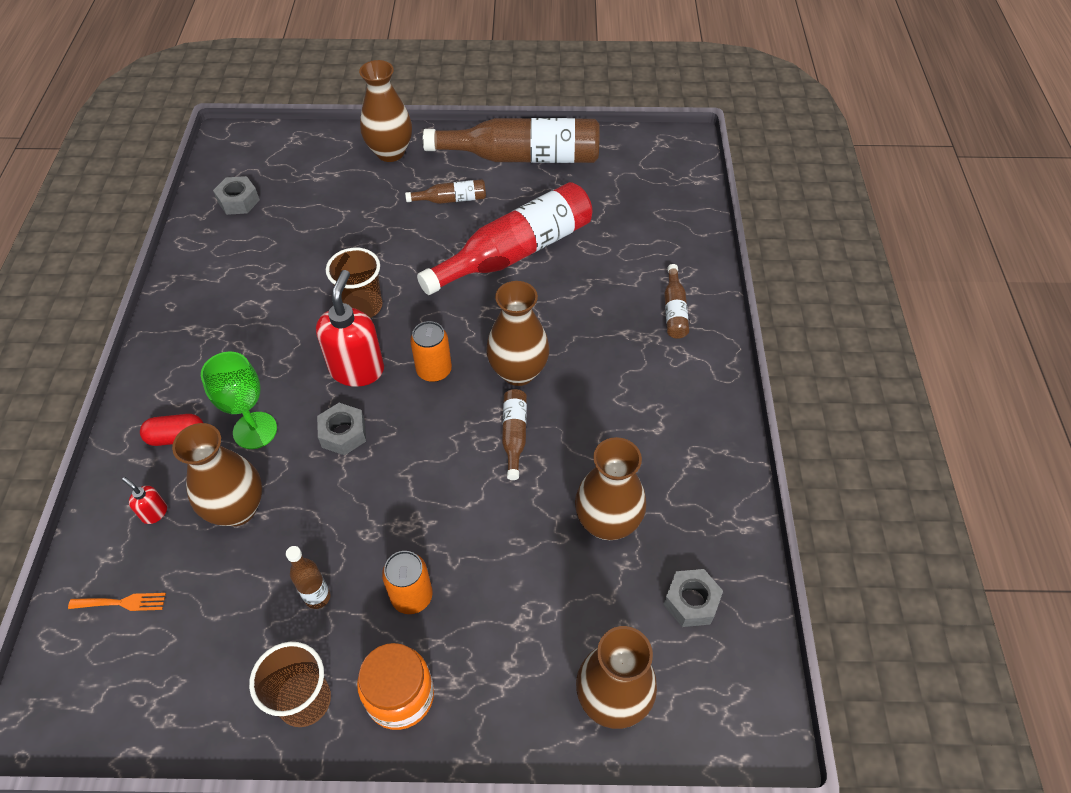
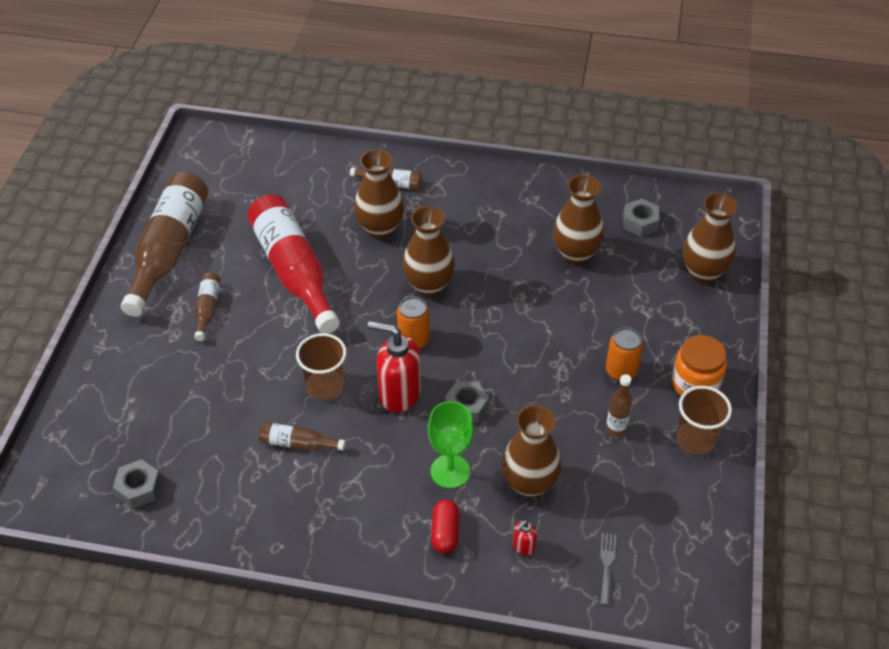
camera: 80 degrees left, 5 degrees down
orange fork [68,593,166,611] -> grey fork [600,533,616,605]
brown vase [359,60,412,162] -> brown vase moved to [354,149,404,239]
brown bottle [502,389,527,480] -> brown bottle moved to [258,422,345,451]

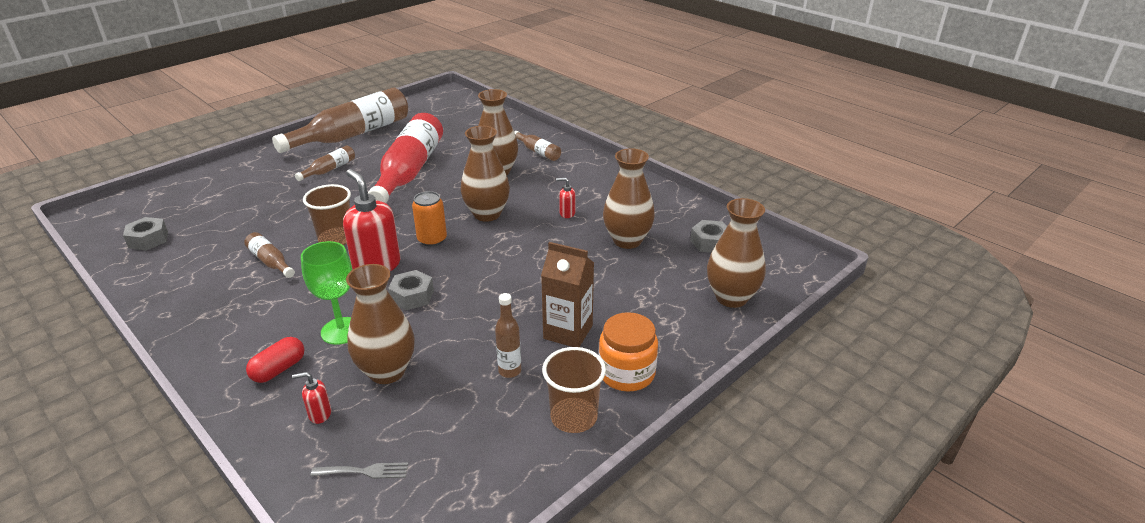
camera: 35 degrees right, 15 degrees down
grey fork [600,533,616,605] -> grey fork turned 45 degrees clockwise [311,462,408,479]
orange can [606,327,643,381] -> brown carton [541,242,594,347]
none -> red soap dispenser [556,178,575,218]

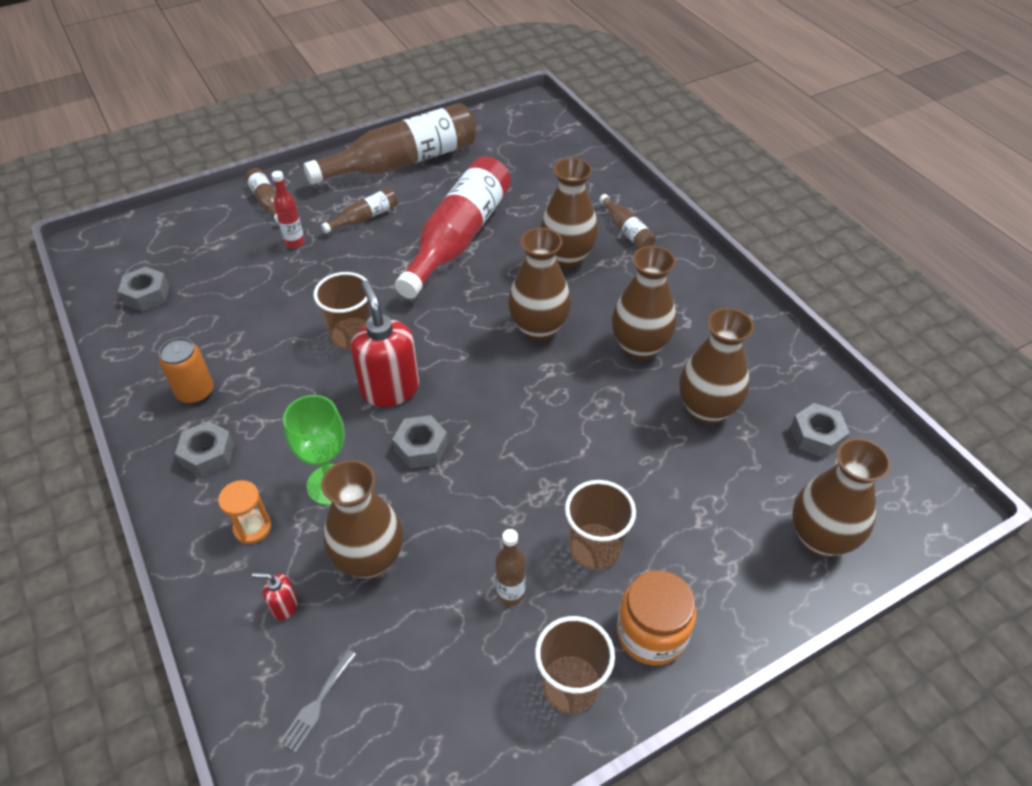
camera: 15 degrees right, 15 degrees up
brown bottle [244,232,295,278] -> brown bottle moved to [245,168,279,223]
red capsule [246,337,305,383] -> orange hourglass [218,480,271,544]
grey fork [311,462,408,479] -> grey fork turned 105 degrees clockwise [279,649,357,753]
orange can [412,191,447,247] -> orange can moved to [159,337,214,404]
brown carton [541,242,594,347] -> brown cup [565,480,636,570]
red soap dispenser [556,178,575,218] -> brown vase [612,246,676,360]
none -> grey nut [175,421,234,477]
none -> red bottle [272,171,305,248]

